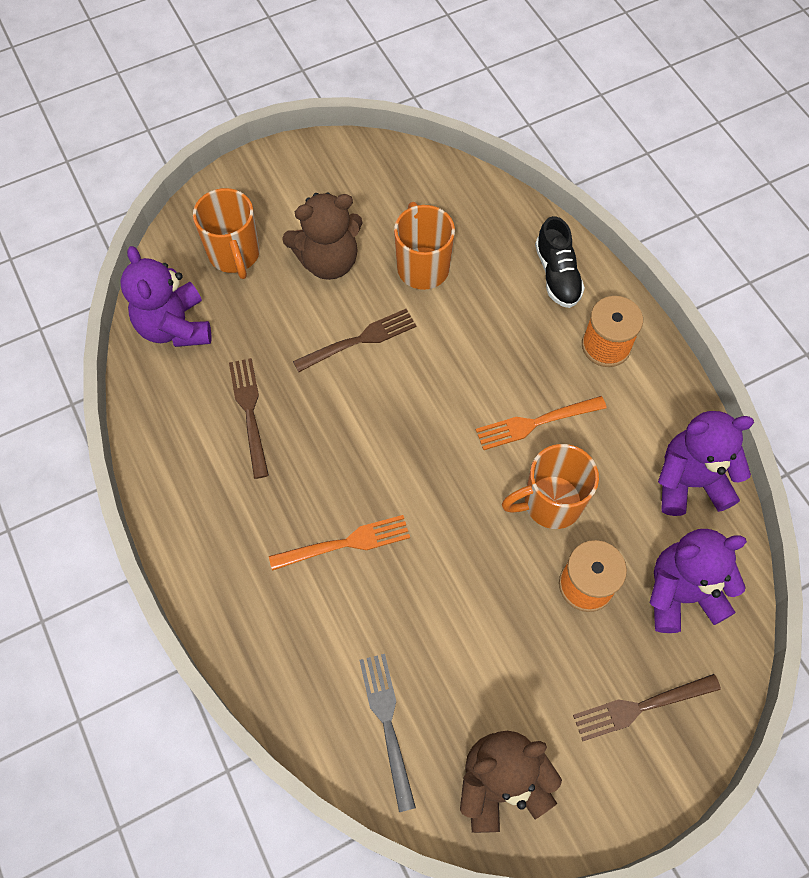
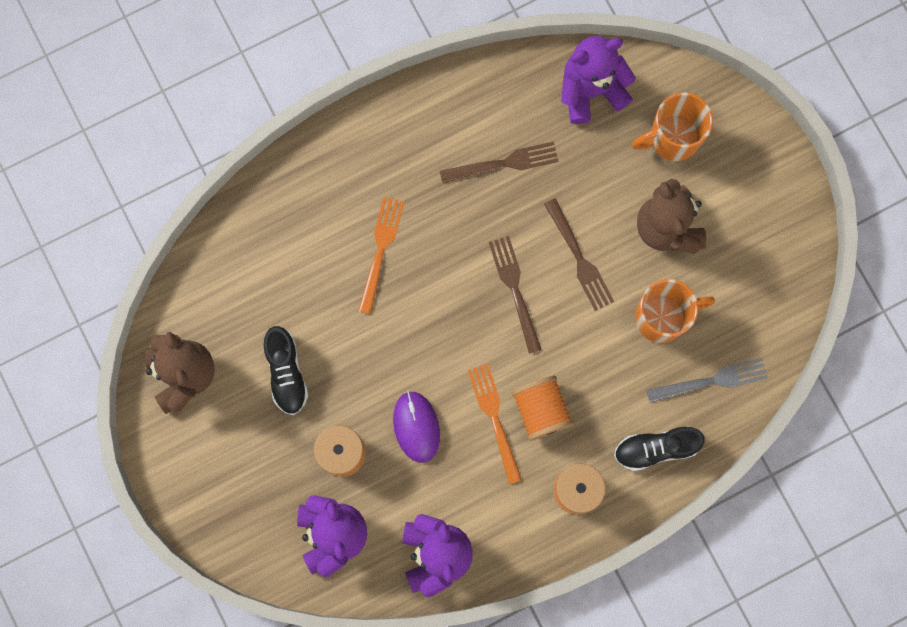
camera: 90 degrees right, 15 degrees up
orange fork [269,515,410,571] -> orange fork turned 150 degrees counterclockwise [358,197,404,314]
grey fork [359,654,416,812] -> grey fork moved to [647,358,768,403]
orange mug [502,444,599,529] -> purple mouse [393,391,440,463]
brown fork [573,674,721,741] -> brown fork moved to [489,236,542,354]
none -> black shoe [264,326,308,415]
none -> orange spool [511,376,574,441]

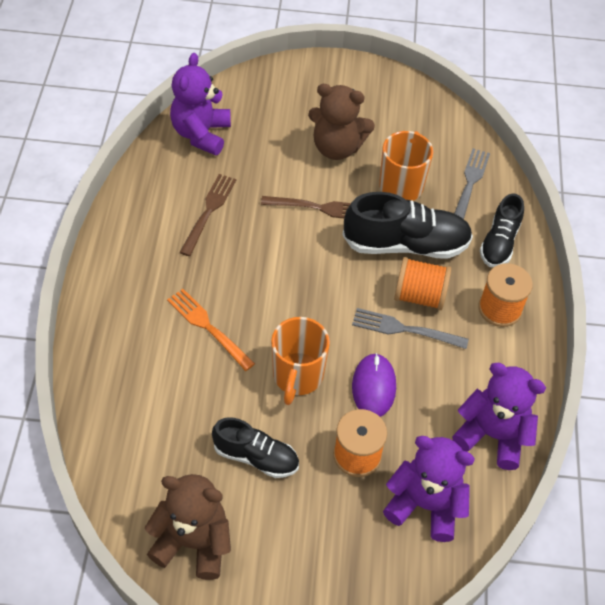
camera: 60 degrees left, 25 degrees down
purple mouse [393,391,440,463] -> purple mouse turned 75 degrees clockwise [352,353,396,417]
orange fork [468,363,522,484] -> grey fork [352,308,469,349]
brown fork [489,236,542,354] -> none
orange mug [632,93,713,161] -> orange mug moved to [271,317,330,405]
none -> black shoe [343,192,473,259]

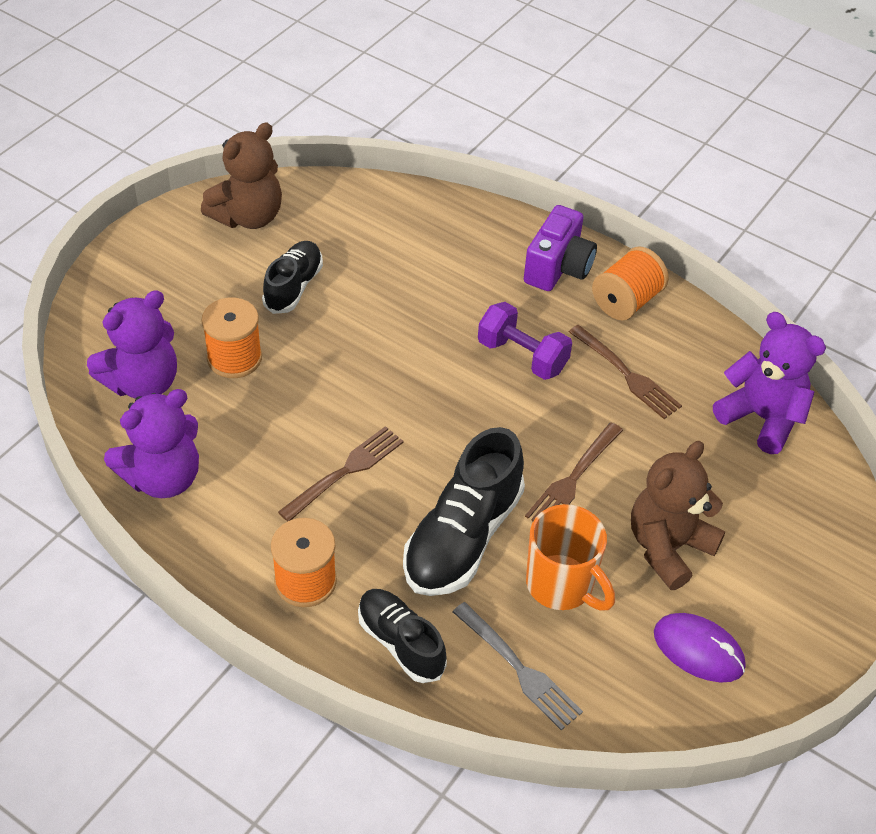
camera: 120 degrees right, 5 degrees down
orange fork [167,289,255,371] -> none
black shoe [212,417,299,478] -> black shoe turned 150 degrees clockwise [262,241,323,314]
orange mug [271,317,330,405] -> none
grey fork [352,308,469,349] -> brown fork [278,426,404,521]
purple mouse [352,353,396,417] -> purple mouse moved to [654,613,746,682]
orange spool [394,257,451,310] -> orange spool moved to [592,246,669,320]
none -> purple dumbbell [478,302,572,380]
none -> purple camera [524,205,597,291]

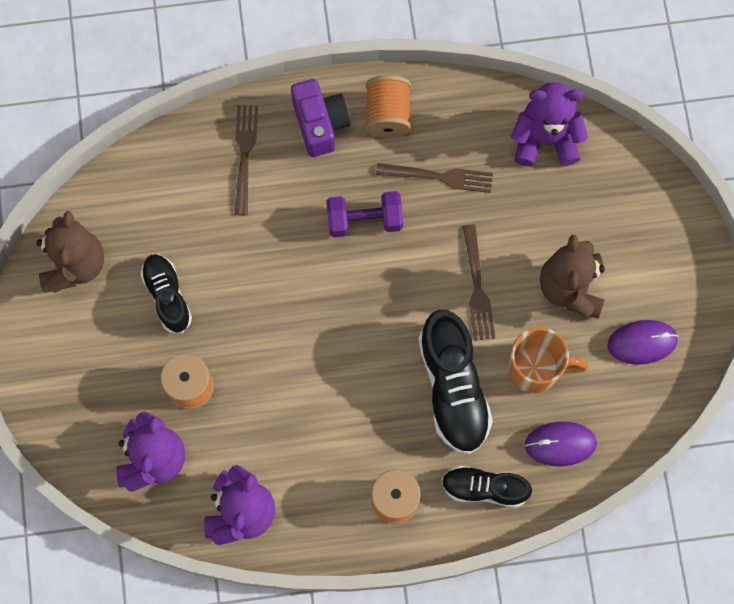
camera: 40 degrees left, 25 degrees up
brown fork [278,426,404,521] -> brown fork moved to [235,105,258,215]
grey fork [453,602,583,730] -> purple mouse [525,422,597,466]

